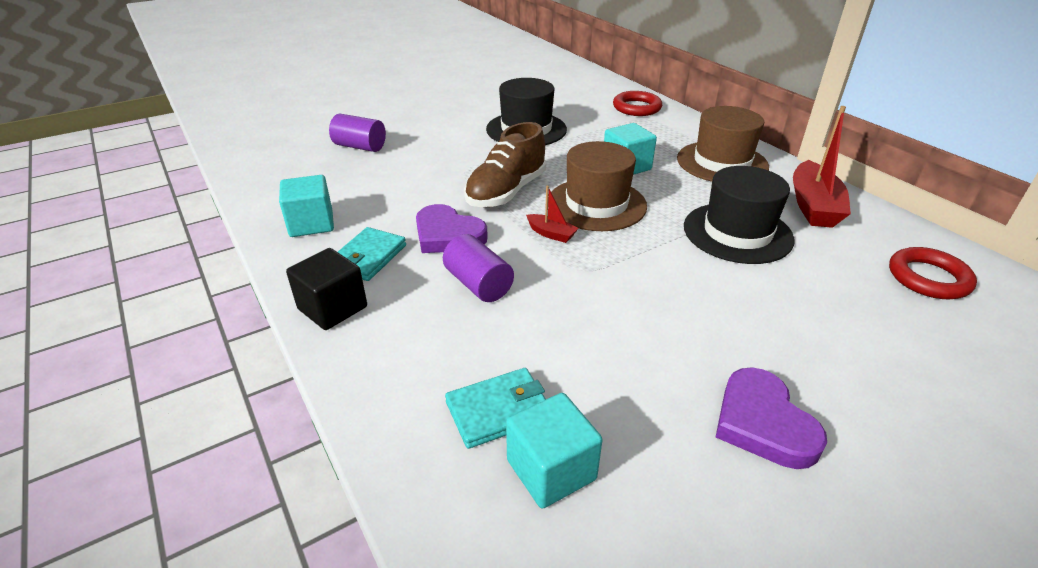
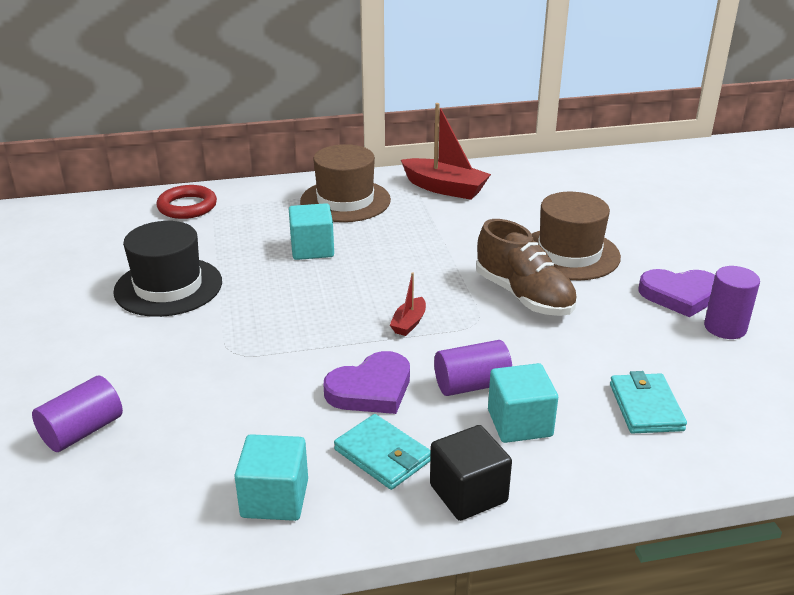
camera: 70 degrees left, 5 degrees down
brown shoe [464,122,546,207] -> brown shoe moved to [476,219,577,316]
turquoise cube [506,393,603,509] -> turquoise cube moved to [488,363,558,443]
red boat [526,186,578,243] -> red boat turned 150 degrees clockwise [390,272,426,336]
brown hat [548,141,647,231] -> brown hat moved to [532,192,621,280]
black hat [684,166,795,264] -> none
red ring [889,247,977,299] -> none
none -> purple cylinder [704,266,760,339]

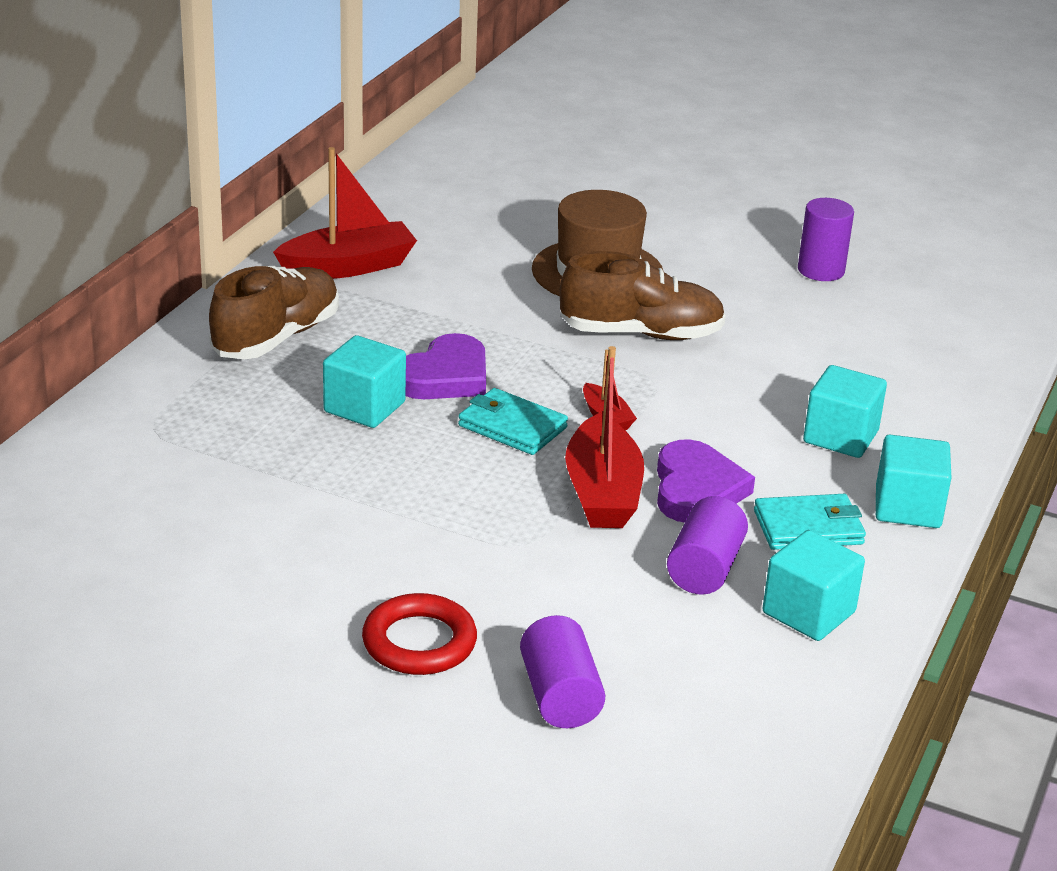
camera: 55 degrees left, 0 degrees up
black hat [113,221,222,317] -> none
red ring [156,185,217,219] -> red ring moved to [362,593,477,675]
brown hat [300,144,391,222] -> brown shoe [209,266,339,359]
black cube [430,425,512,521] -> turquoise cube [876,435,952,528]
purple cylinder [434,340,512,396] -> purple cylinder moved to [667,496,748,595]
turquoise wallet [610,371,687,434] -> turquoise wallet moved to [458,388,568,455]
purple heart [639,269,715,317] -> purple heart moved to [406,333,486,399]
none -> red boat [565,346,644,528]

